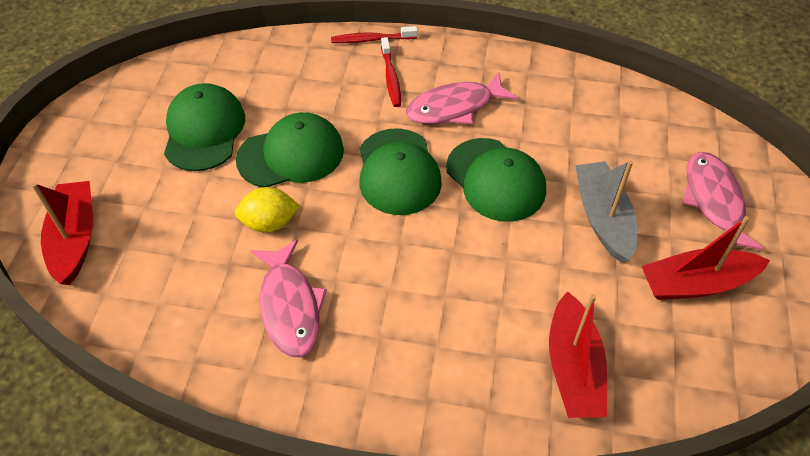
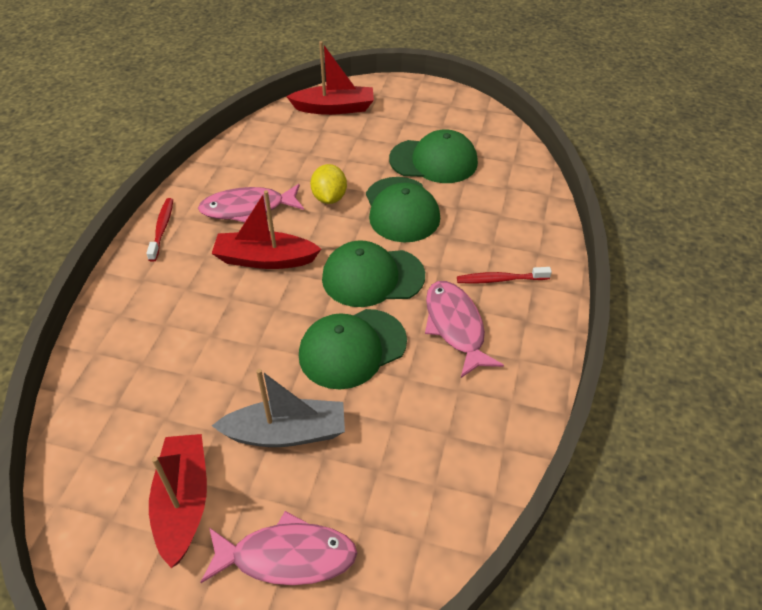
camera: 95 degrees right, 5 degrees down
red toothbrush [331,26,418,43] -> red toothbrush moved to [146,198,173,262]
red boat [549,291,607,418] -> red boat moved to [212,190,321,269]

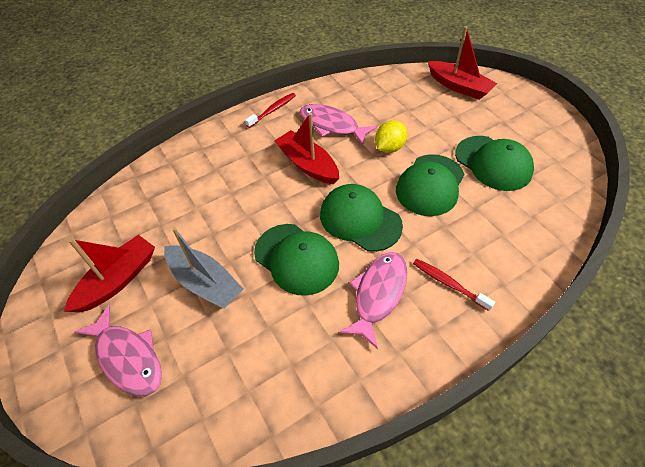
camera: 45 degrees right, 5 degrees up
green cap [299,309,407,390] -> green cap turned 150 degrees counterclockwise [254,224,339,296]

